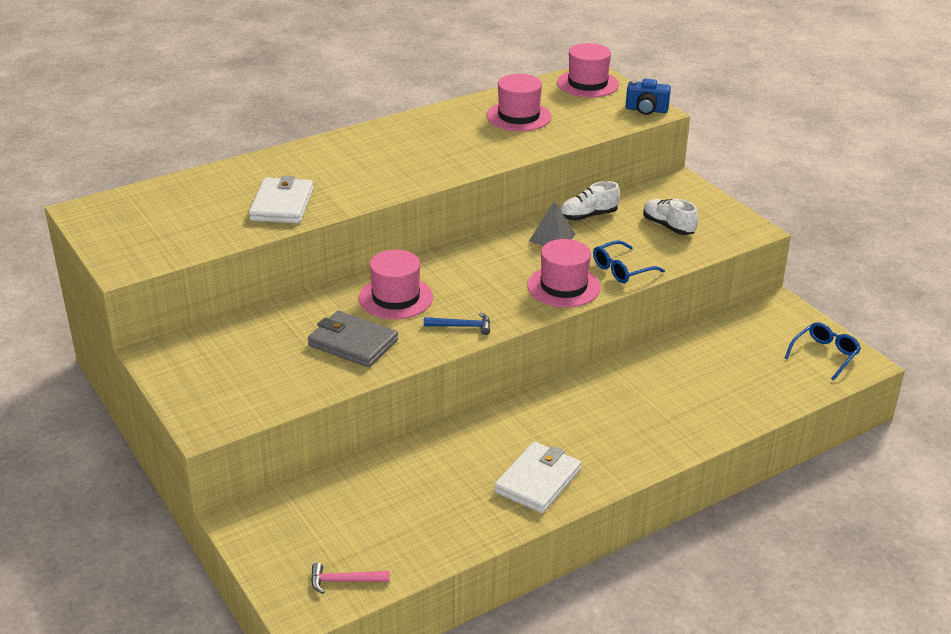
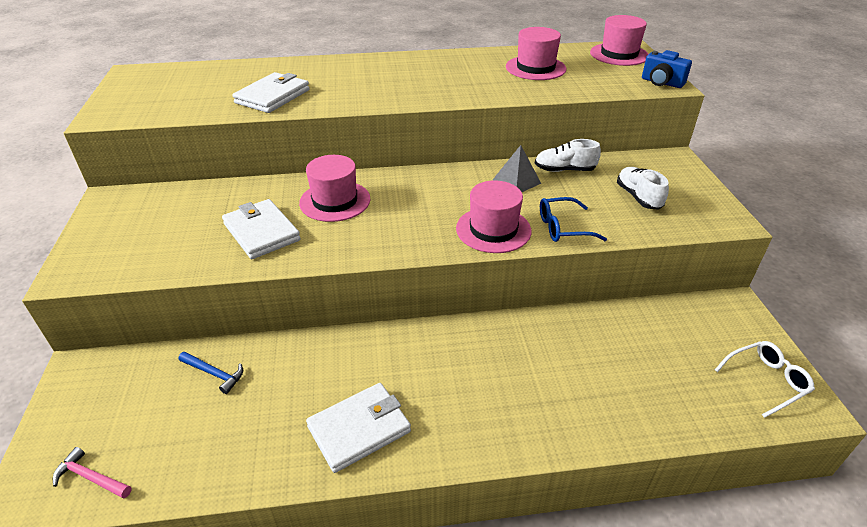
camera: 25 degrees right, 5 degrees up
grey wallet [308,311,398,368] -> white wallet [222,199,301,259]
blue hammer [424,313,490,335] -> blue hammer moved to [178,352,243,394]
blue glasses [785,322,861,380] -> white glasses [715,341,815,418]

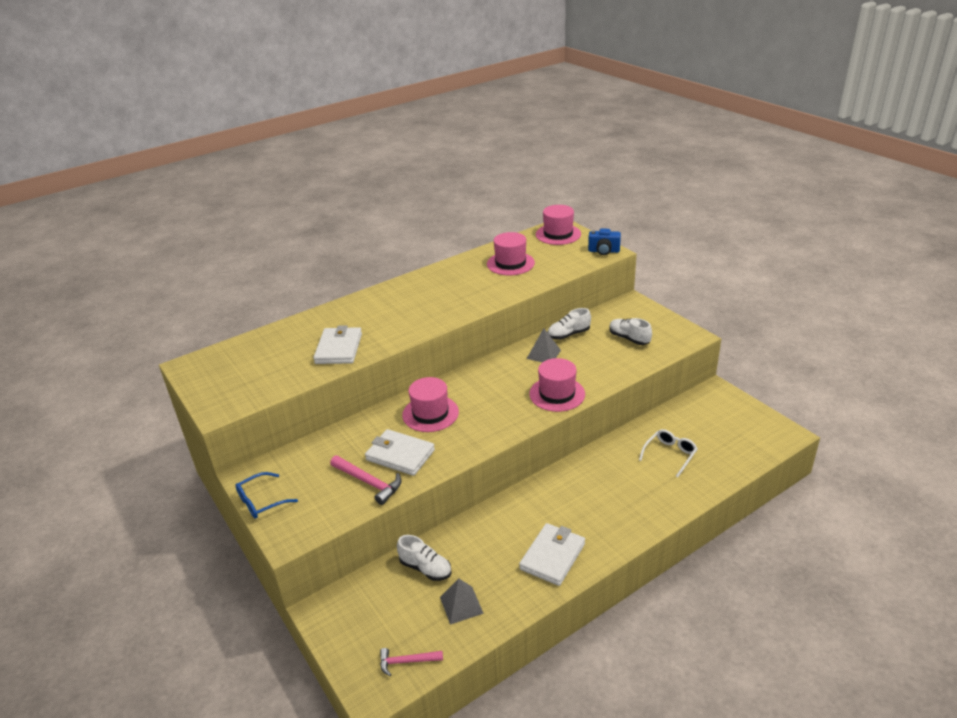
camera: 25 degrees left, 5 degrees down
blue hammer [178,352,243,394] -> white shoe [397,535,452,581]
blue glasses [540,197,607,242] -> blue glasses moved to [235,472,298,519]
white glasses [715,341,815,418] -> white glasses moved to [639,429,698,477]
none -> pink hammer [330,455,402,505]
none -> grey pyramid [440,578,484,625]

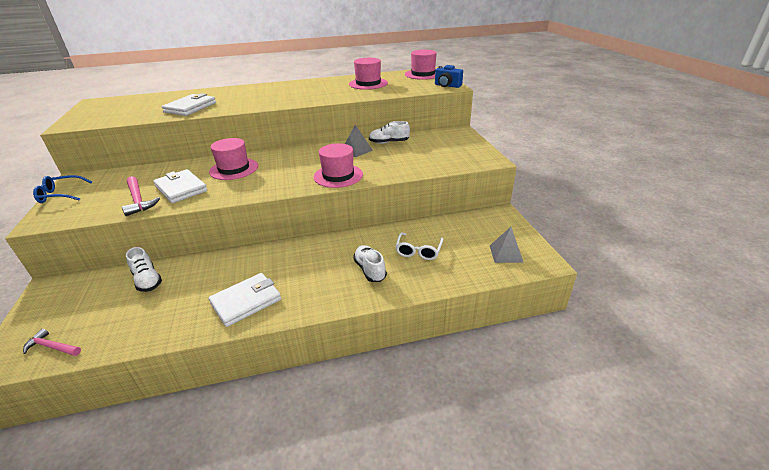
camera: 20 degrees right, 0 degrees up
grey pyramid [440,578,484,625] -> grey pyramid moved to [490,227,524,263]
white shoe [609,318,652,345] -> white shoe moved to [353,245,387,282]
white glasses [639,429,698,477] -> white glasses turned 135 degrees clockwise [395,233,443,260]

